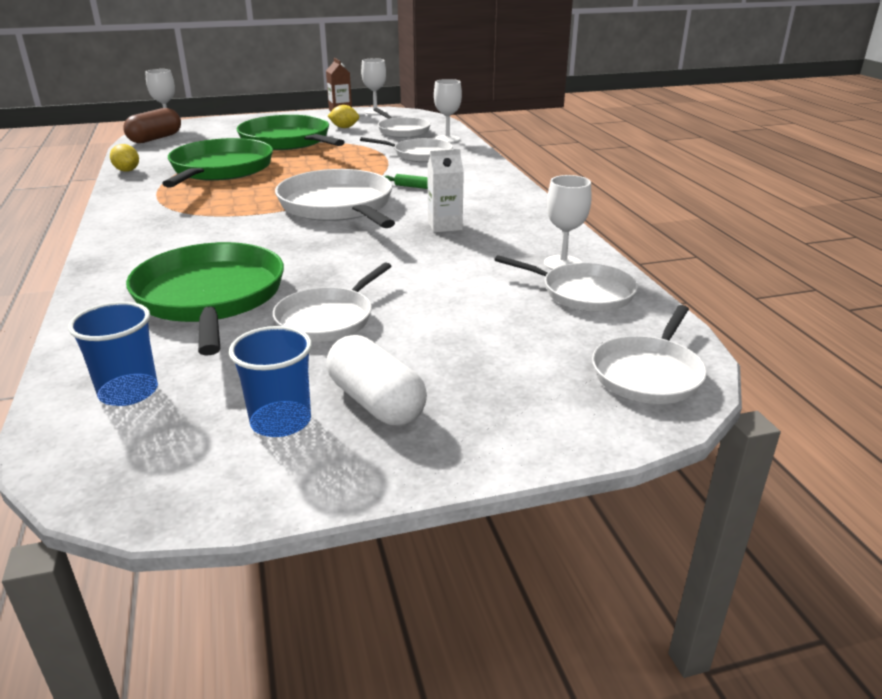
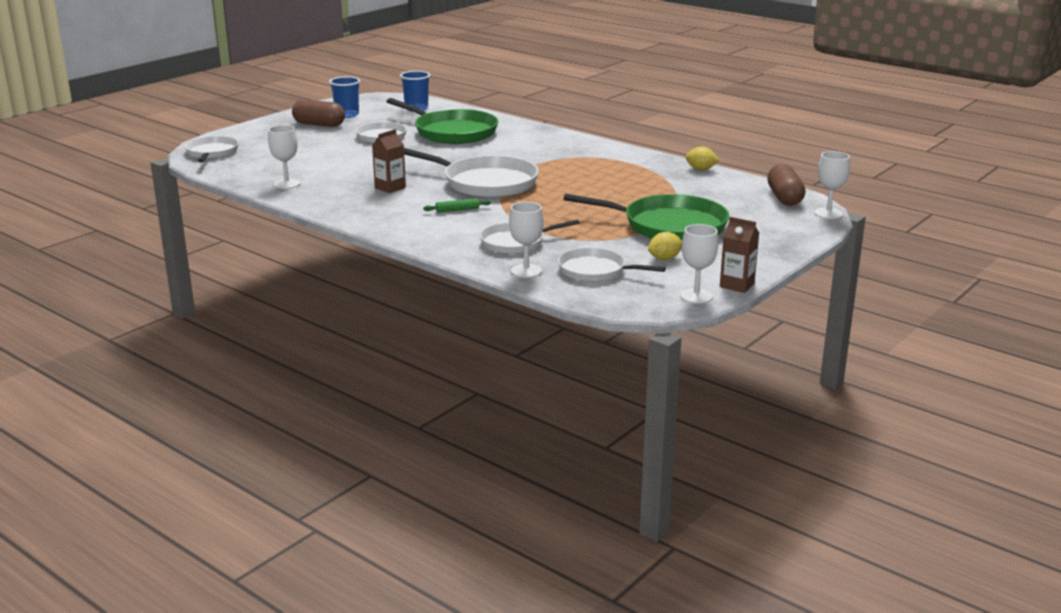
camera: 145 degrees right, 5 degrees down
green pan [162,138,273,188] -> none
white capsule [327,335,427,426] -> brown capsule [292,100,345,127]
white carton [427,149,464,233] -> brown carton [372,129,406,193]
white pan [495,255,638,312] -> none

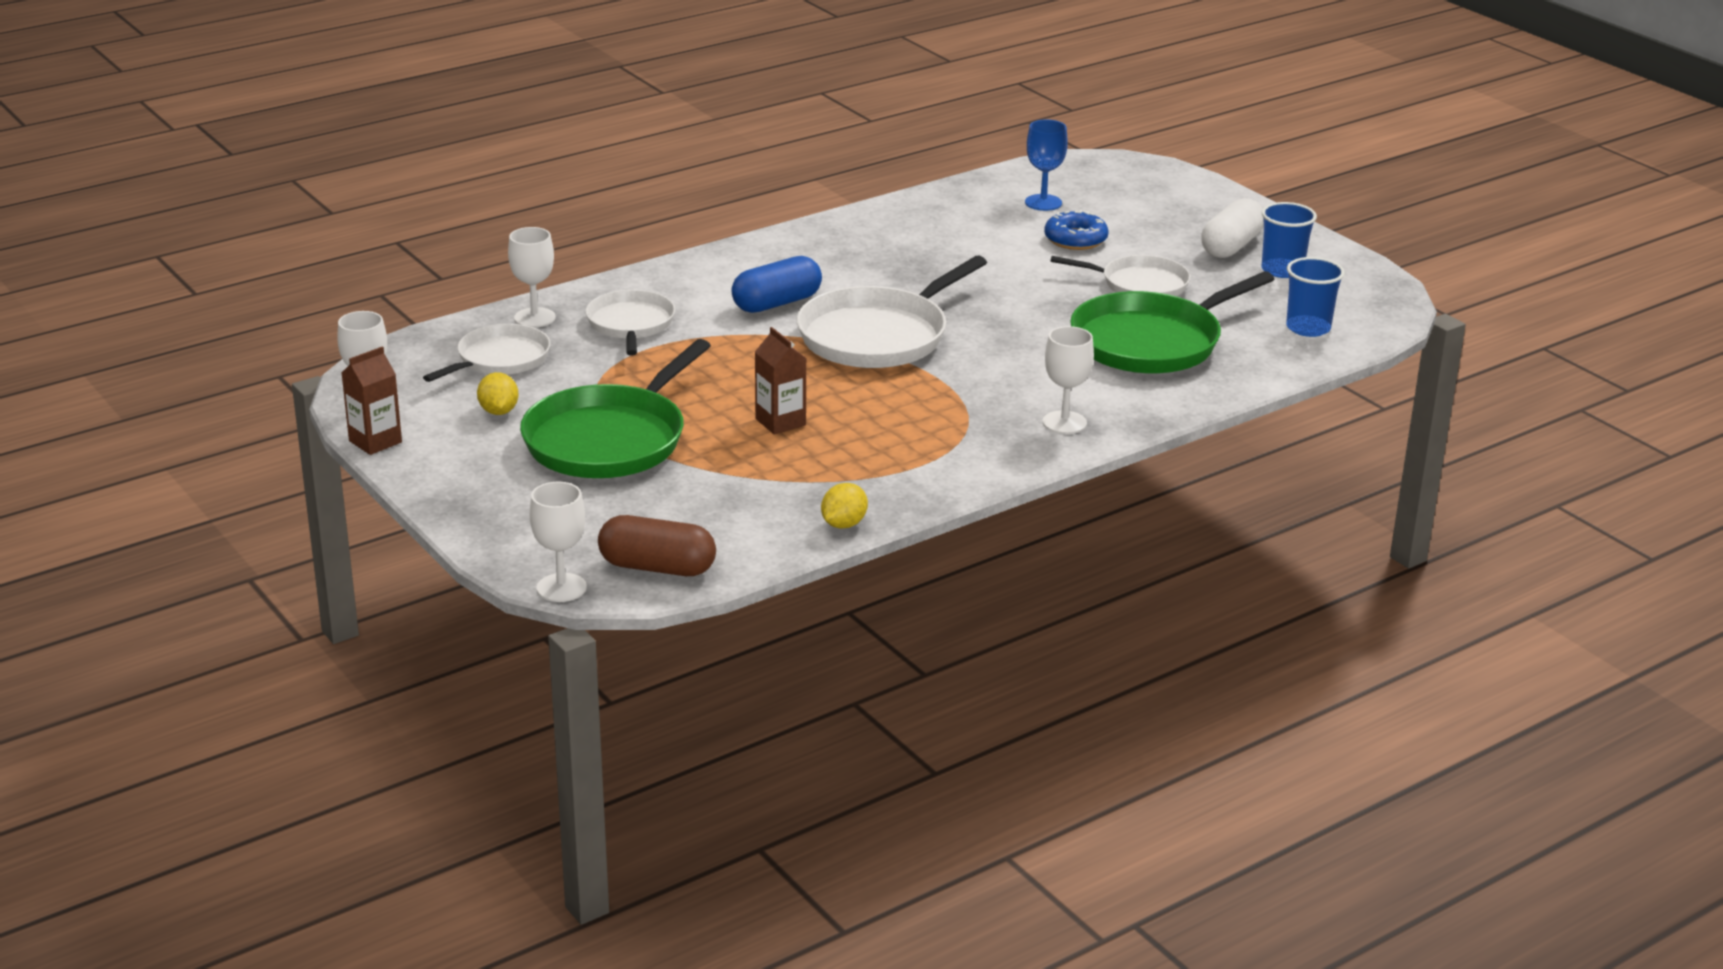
camera: 105 degrees right, 5 degrees up
white pan [185,136,239,163] -> none
white goblet [268,125,300,189] -> white goblet moved to [1043,326,1094,434]
brown capsule [292,100,345,127] -> white capsule [1201,198,1264,258]
brown carton [372,129,406,193] -> brown carton moved to [755,327,807,435]
green rolling pin [423,198,491,213] -> blue capsule [731,256,822,313]
none -> blue goblet [1025,119,1068,211]
none -> blue donut [1044,210,1109,250]

